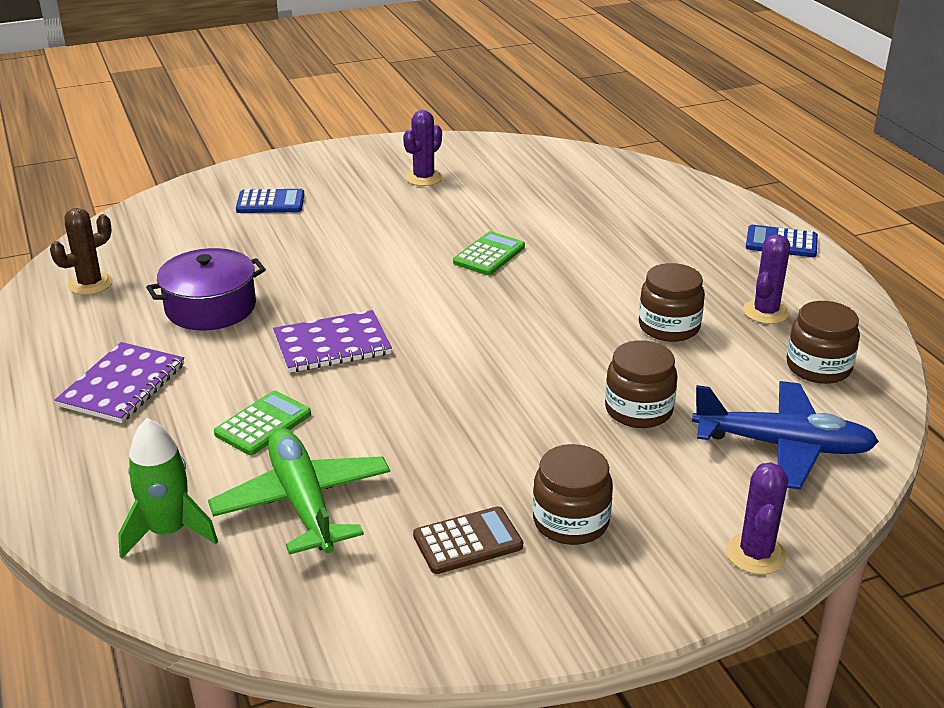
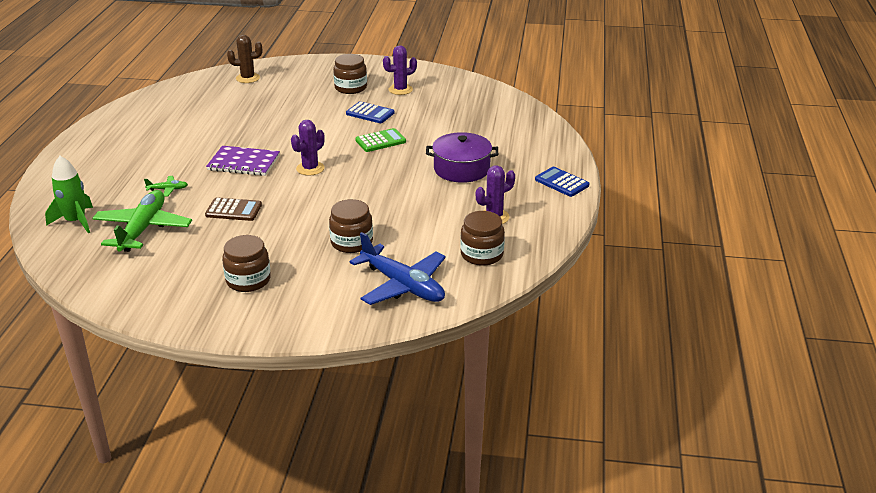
camera: 30 degrees right, 0 degrees up
brown cactus [50,208,113,295] -> brown cactus moved to [227,35,262,83]
purple notebook [55,342,184,423] -> none
purple pot [146,248,266,330] -> purple pot moved to [426,132,498,183]
green calculator [214,391,311,455] -> green plane [144,176,188,197]
blue calculator [236,189,304,213] -> blue calculator moved to [346,101,394,123]
brown calculator [413,506,523,574] -> brown calculator moved to [205,197,262,221]
brown jar [639,263,705,342] -> brown jar moved to [333,54,367,94]
purple cactus [726,462,788,575] -> purple cactus moved to [291,120,325,176]

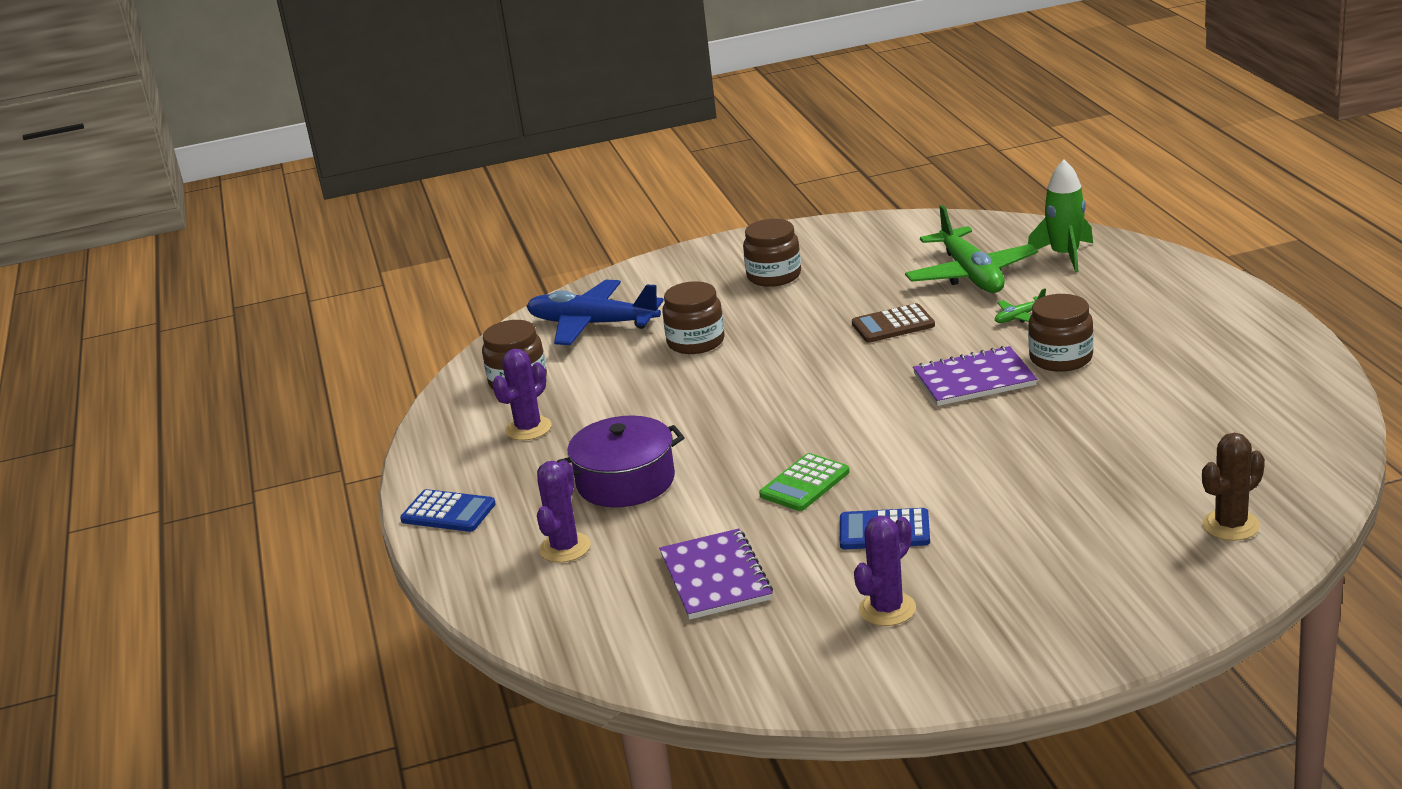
camera: 160 degrees right, 5 degrees down
purple cactus [291,120,325,176] -> purple cactus moved to [537,460,591,563]
brown jar [333,54,367,94] -> brown jar moved to [1028,294,1094,372]
none -> purple notebook [659,529,773,620]

